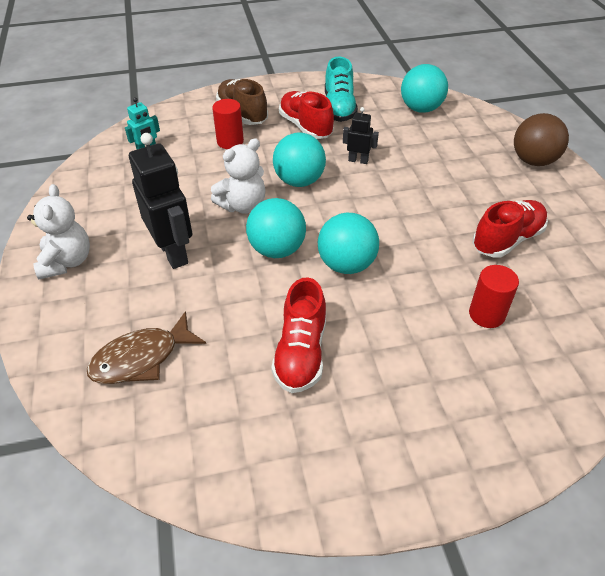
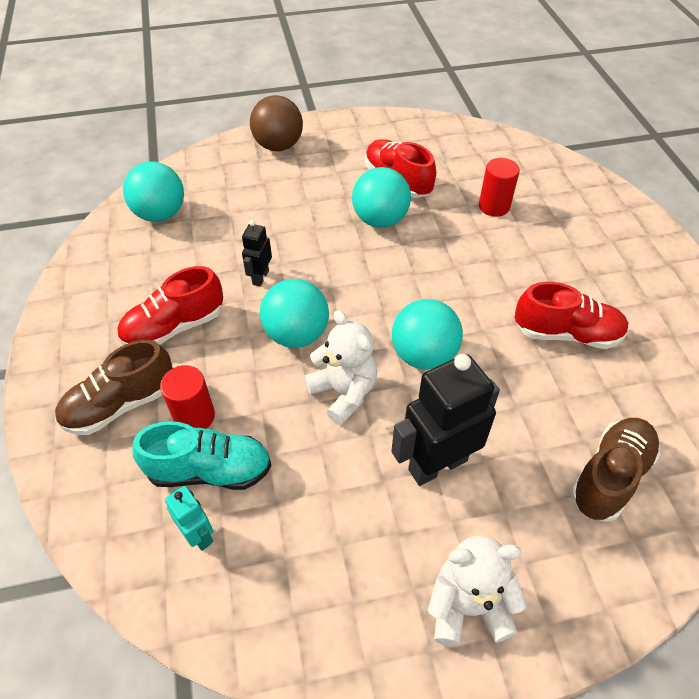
camera: 90 degrees left, 5 degrees up
brown fish [87,311,206,384] -> brown shoe [570,418,660,522]
turquoise ball [318,213,379,274] -> turquoise ball moved to [352,167,411,228]
turquoise shoe [325,56,358,122] -> turquoise shoe moved to [132,421,271,490]

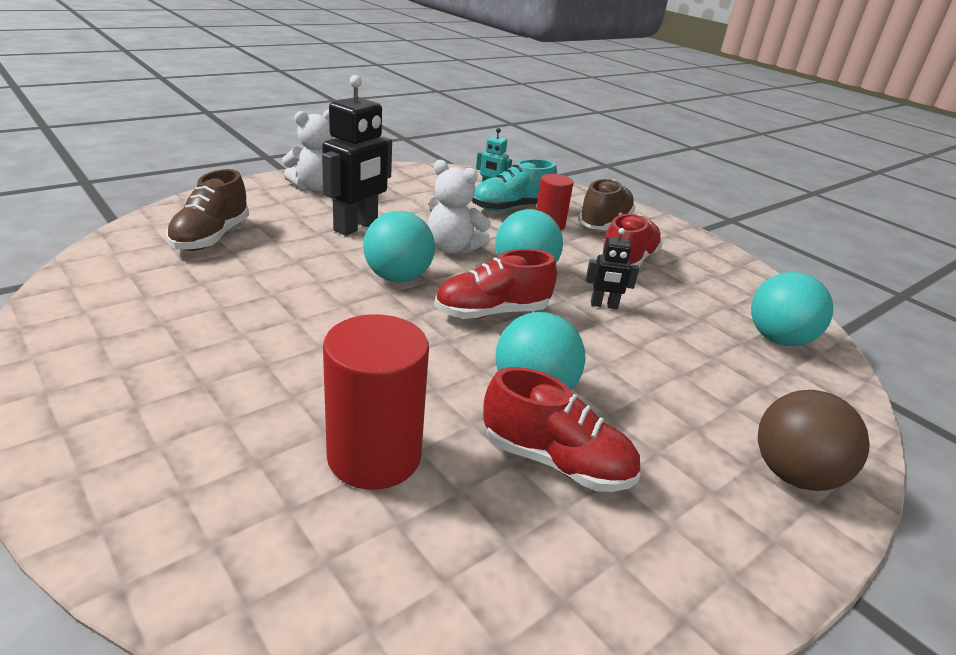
camera: 150 degrees right, 20 degrees down
black robot [242,220,272,286] -> black robot turned 105 degrees clockwise [585,228,639,309]
red cylinder [479,158,520,217] -> red cylinder [323,314,429,490], size x1.64
red shoe [514,282,629,349] -> red shoe moved to [435,249,557,319]

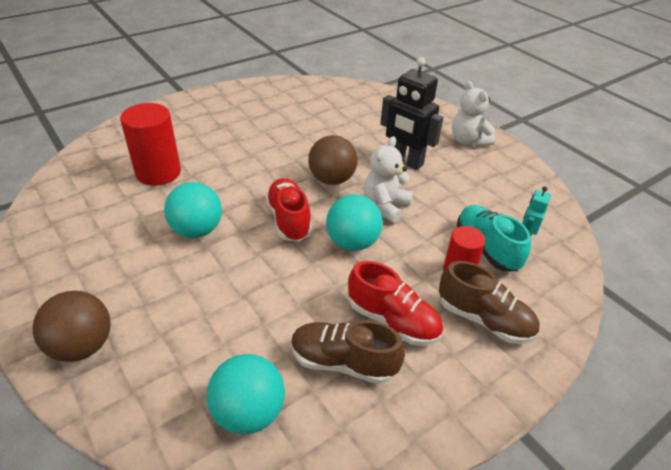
camera: 95 degrees right, 10 degrees up
brown shoe [166,169,249,251] -> brown shoe moved to [291,320,405,384]
turquoise ball [363,211,435,282] -> brown ball [308,135,358,185]
red shoe [483,367,641,492] -> none
black robot [585,228,639,309] -> none

